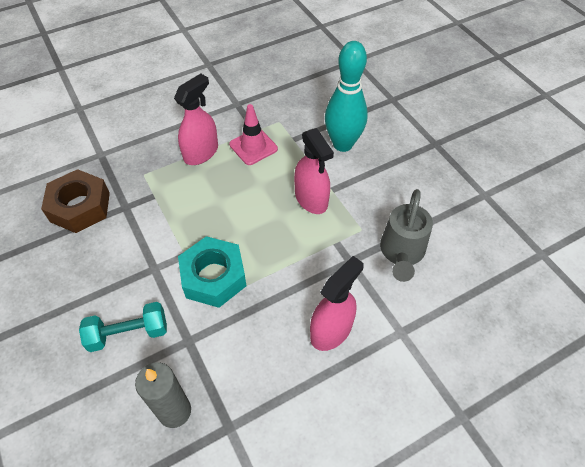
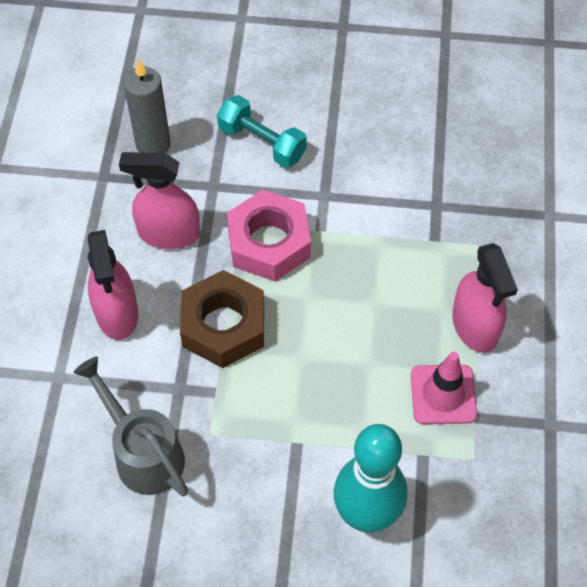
camera: 125 degrees right, 5 degrees up
brown nut [41,169,110,233] -> brown nut moved to [180,270,264,368]
turquoise dumbbell [79,302,167,352] -> turquoise dumbbell turned 75 degrees counterclockwise [217,95,307,168]
turquoise nut [178,236,246,308] -> pink nut [227,190,311,281]
pink spray bottle [294,128,334,214] -> pink spray bottle moved to [119,152,200,249]

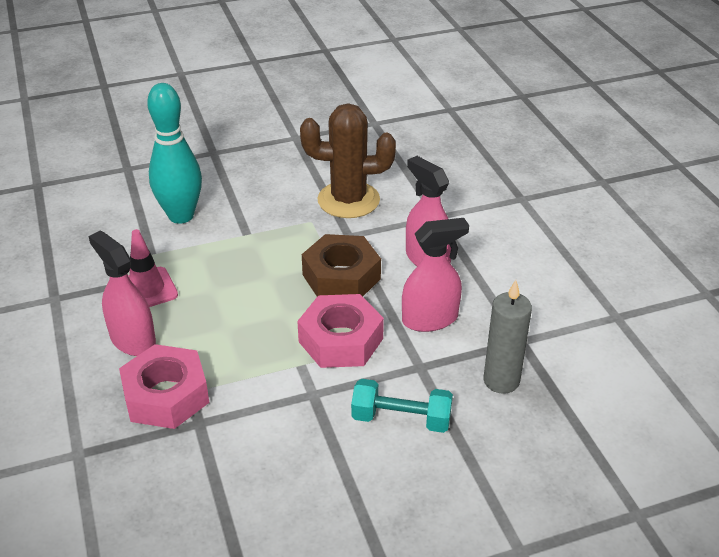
camera: 155 degrees right, 20 degrees down
grey watering can [74,357,188,496] -> brown cactus [300,103,396,218]
none -> pink nut [119,344,209,429]

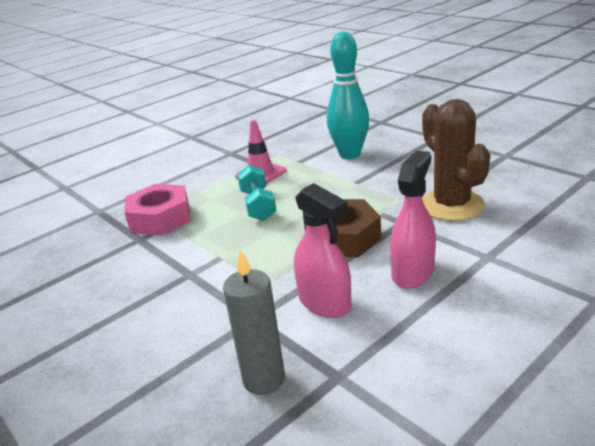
camera: 70 degrees right, 10 degrees down
pink spray bottle [88,230,156,356] -> none
pink nut [297,294,384,368] -> none
turquoise dumbbell [351,379,453,433] -> turquoise dumbbell moved to [237,165,276,221]

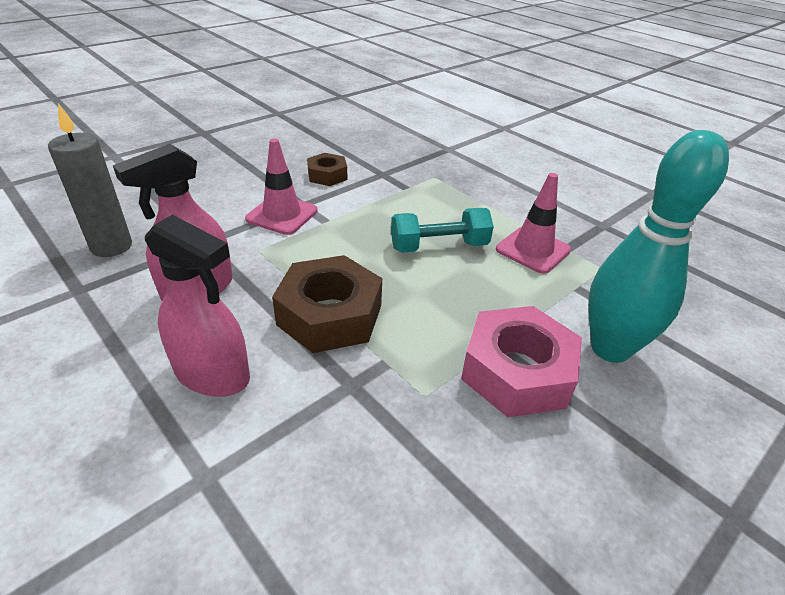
camera: 85 degrees right, 10 degrees up
pink nut [124,184,191,236] -> pink nut moved to [461,306,582,417]
brown cactus [422,99,490,221] -> none
none -> pink traffic cone [245,139,318,235]
none -> brown nut [307,153,347,186]

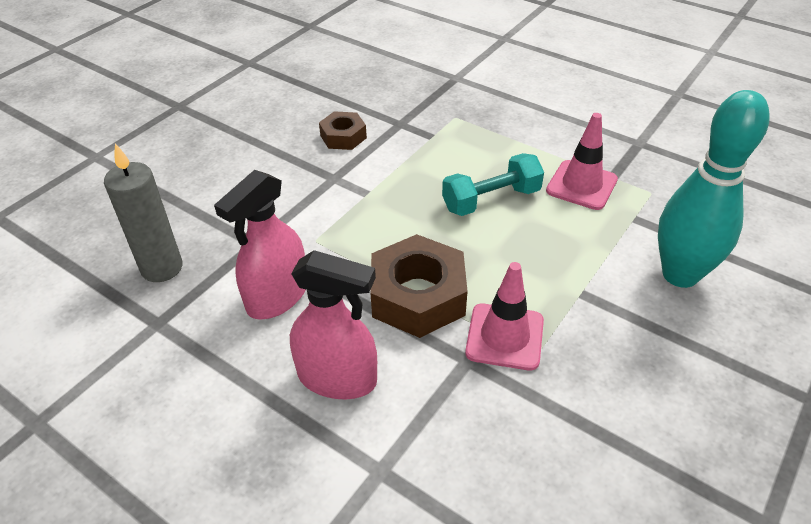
camera: 10 degrees left, 5 degrees up
pink traffic cone [245,139,318,235] -> pink traffic cone moved to [465,262,544,370]
pink nut [461,306,582,417] -> none

